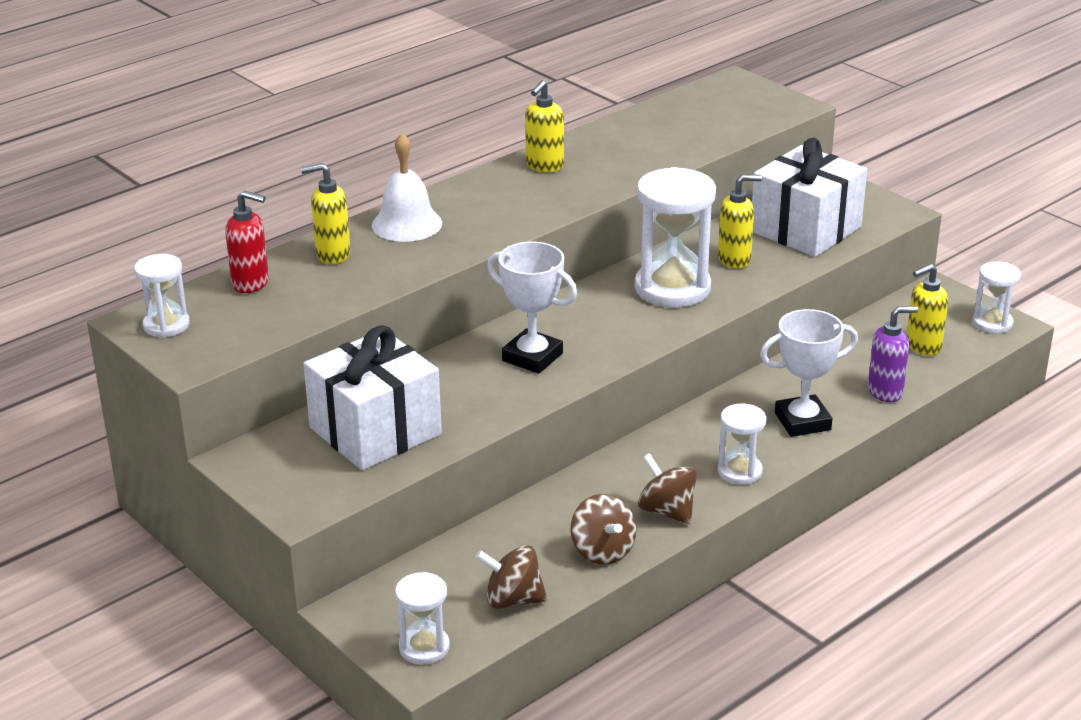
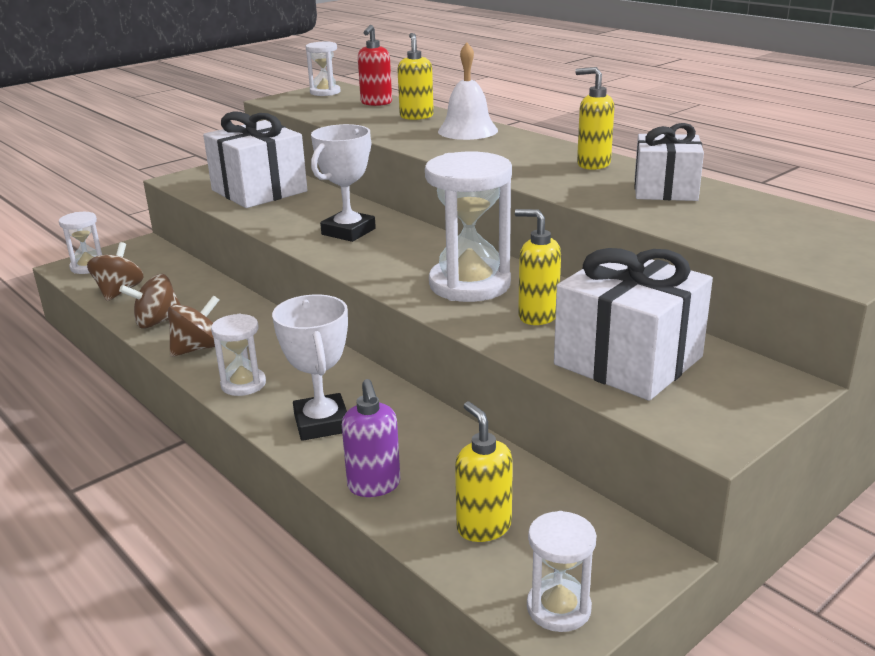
camera: 90 degrees right, 5 degrees down
yellow soap dispenser [718,174,762,269] -> yellow soap dispenser turned 135 degrees clockwise [515,209,561,325]
none -> white gift [634,123,704,201]

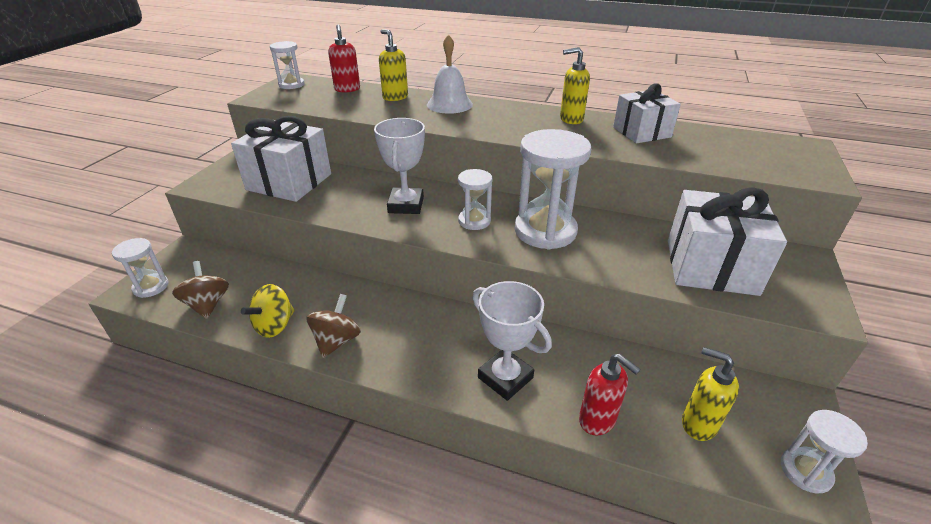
camera: 30 degrees left, 10 degrees up
brown spinning top [119,274,181,328] -> yellow spinning top [241,284,295,338]
white hourglass [211,314,266,396] -> white hourglass moved to [458,169,493,230]
purple soap dispenser [342,379,401,497] -> red soap dispenser [579,354,641,436]
yellow soap dispenser [515,209,561,325] -> none

